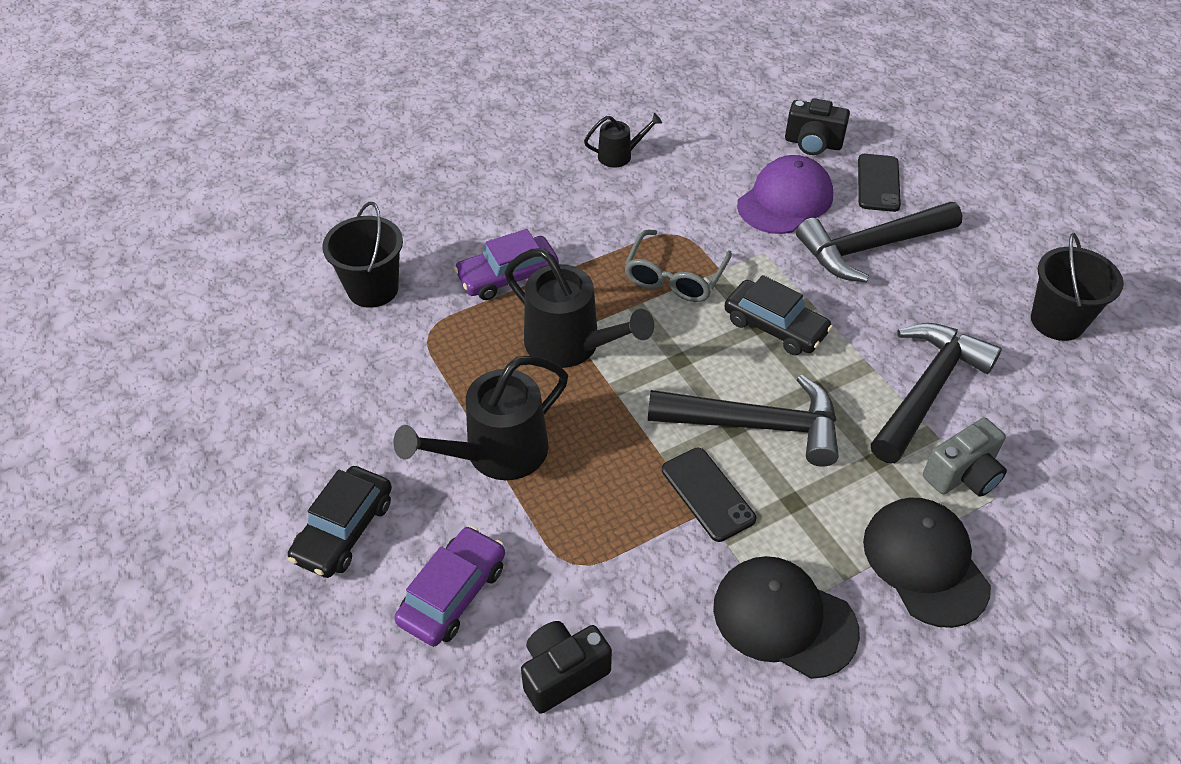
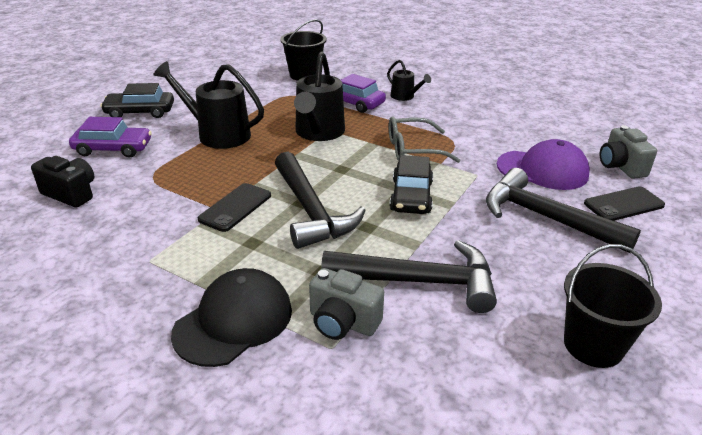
camera: 60 degrees right, 15 degrees down
black watering can [584,113,662,168] -> black watering can moved to [387,60,431,101]
black cap [713,556,860,679] -> none
black camera [785,98,850,155] -> grey camera [600,125,657,179]

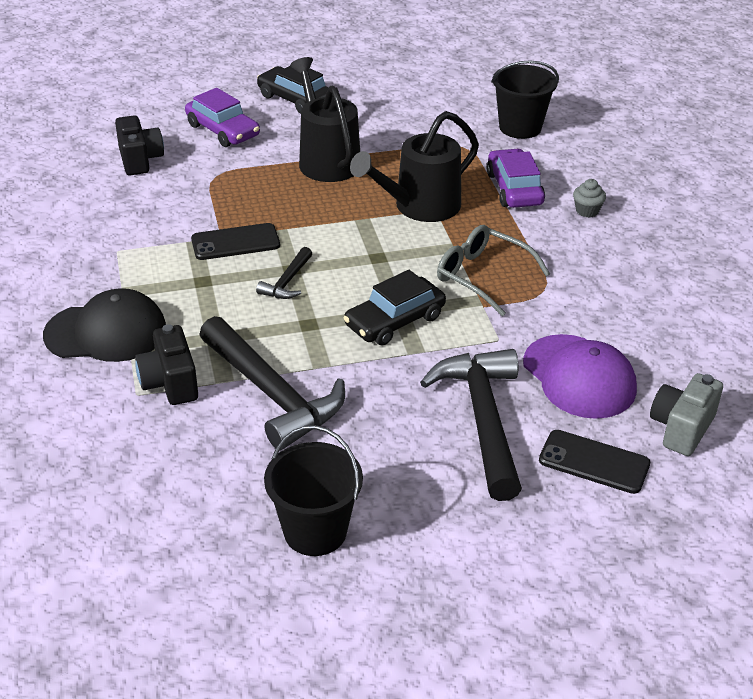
camera: 45 degrees right, 5 degrees up
black hammer [275,152,366,249] -> black hammer [256,247,312,299], size x0.47
grey camera [309,268,384,340] -> black camera [135,324,198,405]
black watering can [387,60,431,101] -> grey cupcake [573,179,606,217]

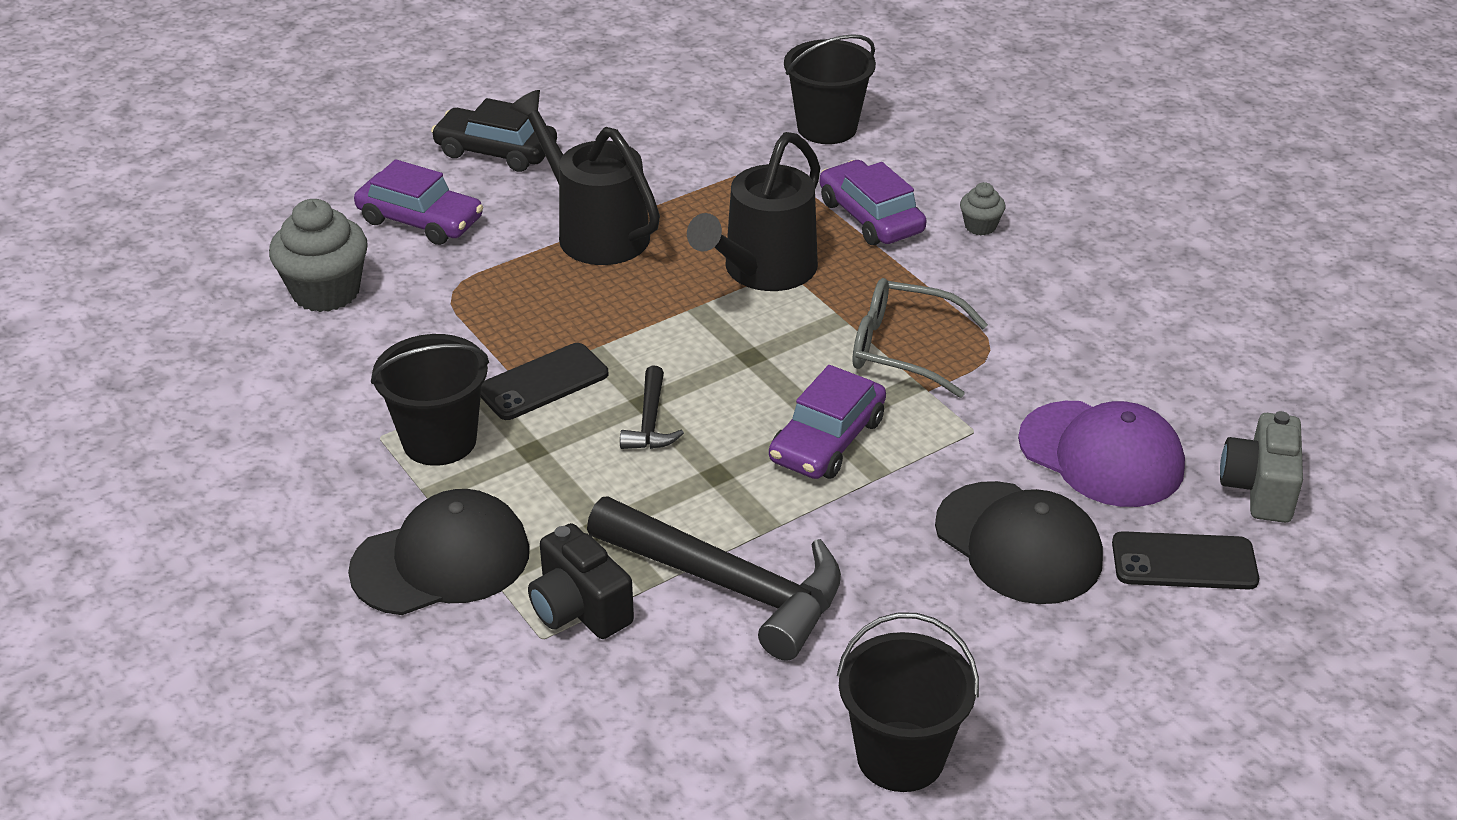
camera: 20 degrees left, 0 degrees up
black camera [115,115,164,175] -> grey cupcake [269,199,368,312]
black car [344,270,446,346] -> purple car [769,365,886,479]
black hammer [420,349,522,501] -> black cap [935,481,1103,604]
none -> black bucket [371,334,489,466]

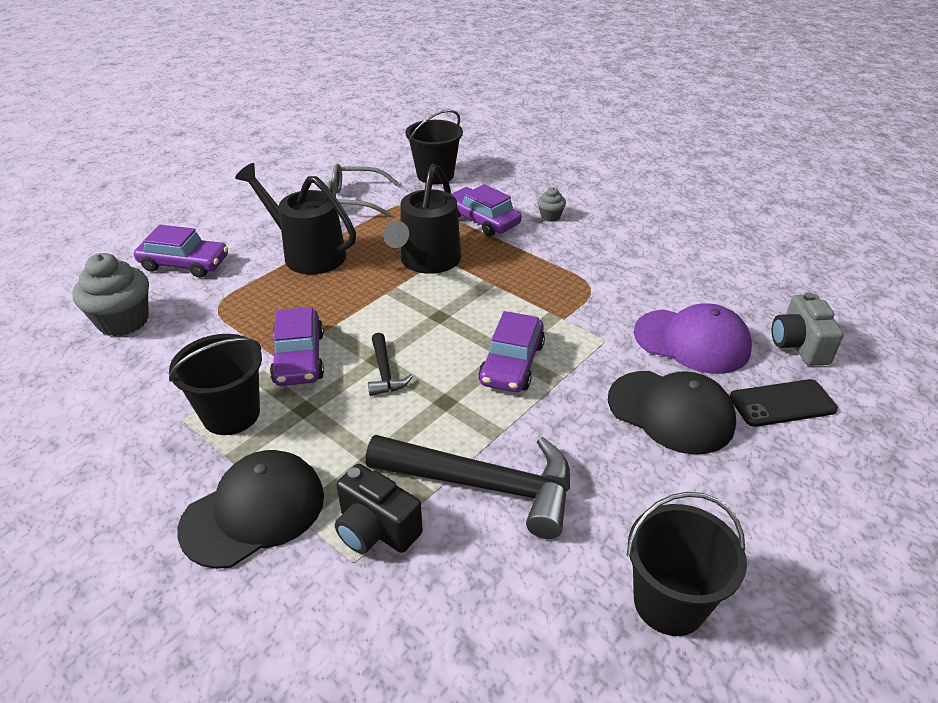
camera: 15 degrees left, 0 degrees up
black car [431,98,557,172] -> none
black phone [481,343,608,420] -> purple car [270,307,324,386]
grey glasses [853,278,988,398] -> grey glasses moved to [327,164,399,217]

